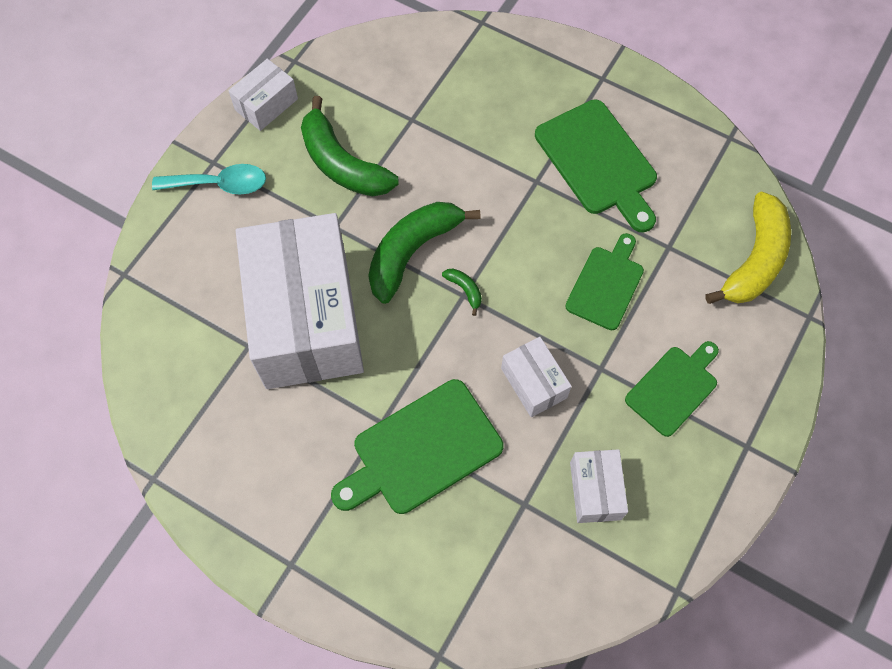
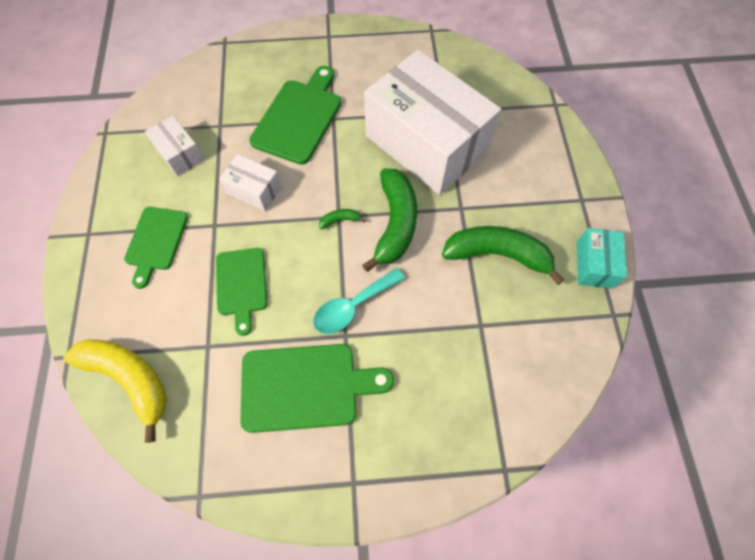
camera: 145 degrees right, 0 degrees up
turquoise spoon [152,164,266,195] -> turquoise spoon moved to [313,268,405,334]
white box [228,59,298,131] -> turquoise box [577,228,627,289]
green banana [442,269,482,316] -> green banana turned 150 degrees clockwise [319,209,366,230]
green cutting board [535,100,657,232] -> green cutting board turned 150 degrees clockwise [240,344,394,433]
yellow banana [705,192,791,304] -> yellow banana turned 135 degrees clockwise [63,339,167,443]

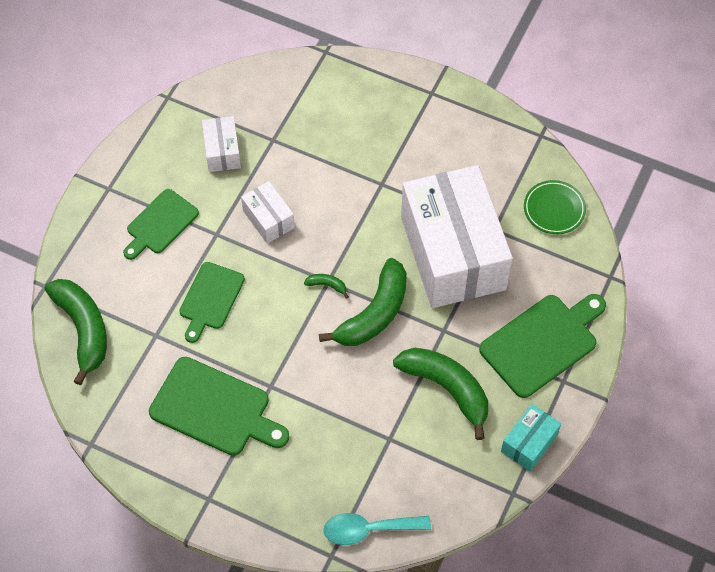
camera: 30 degrees right, 5 degrees down
yellow banana [63,339,167,443] -> green banana [45,279,107,385]
green cutting board [249,66,341,165] -> green cutting board moved to [479,294,606,398]
turquoise spoon [313,268,405,334] -> turquoise spoon moved to [323,513,431,545]
none -> green plate [524,180,586,234]

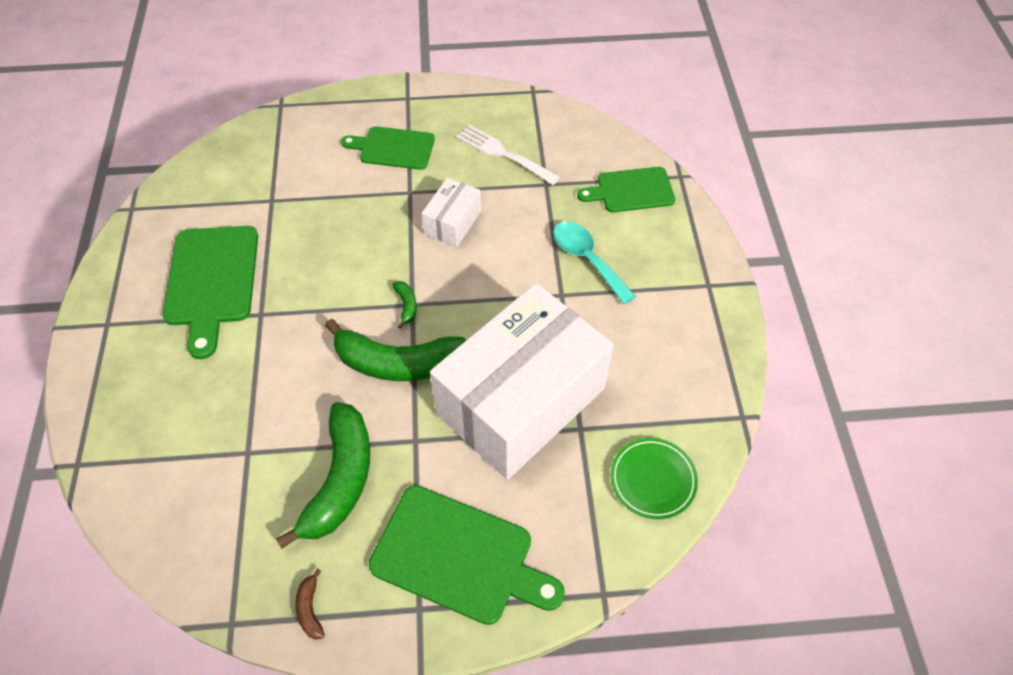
camera: 60 degrees right, 5 degrees down
green banana [45,279,107,385] -> none
green cutting board [179,262,245,343] -> green cutting board moved to [577,167,675,212]
white box [202,116,241,172] -> white fork [456,125,560,185]
turquoise spoon [323,513,431,545] -> turquoise spoon moved to [553,221,636,304]
turquoise box [501,404,561,472] -> brown banana [295,569,325,640]

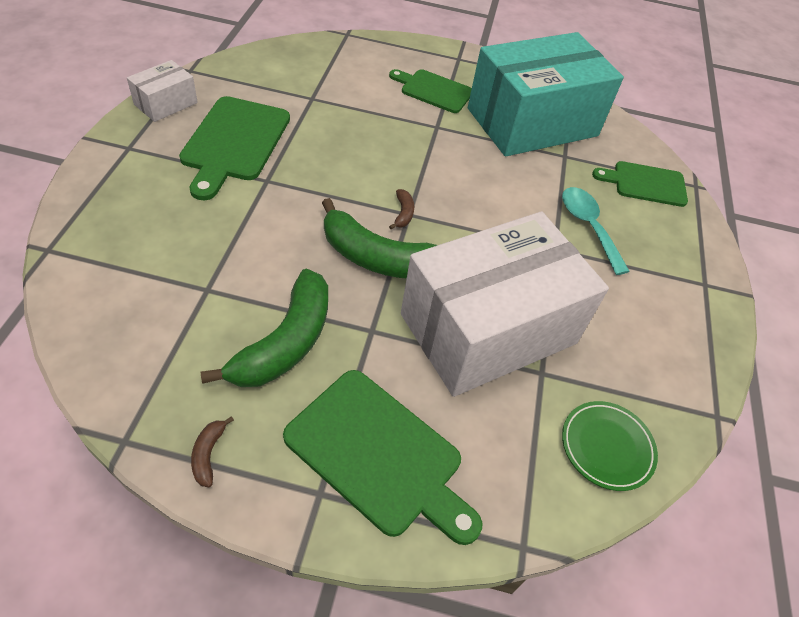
camera: 10 degrees right, 5 degrees down
green banana [392,281,417,329] -> brown banana [389,189,414,229]
white box [421,178,481,247] -> white box moved to [127,60,198,122]
white fork [456,125,560,185] -> turquoise box [468,32,624,156]

